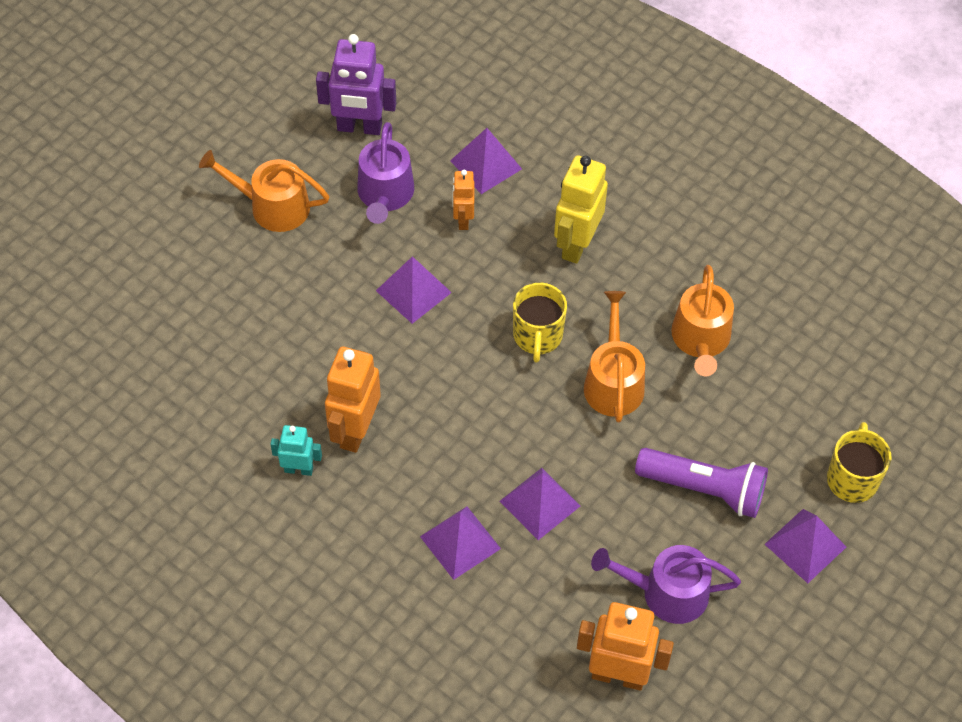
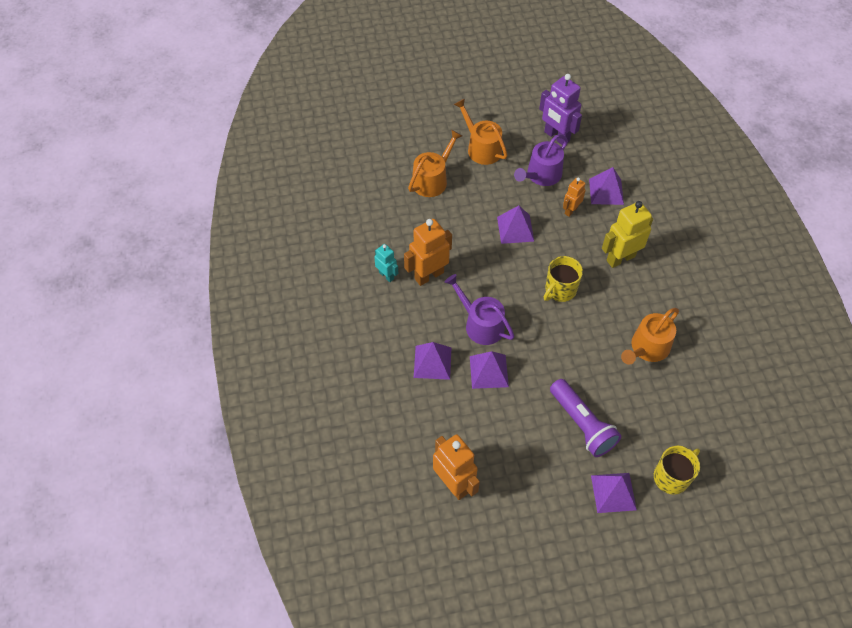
camera: 40 degrees right, 0 degrees up
orange watering can [584,291,645,422] -> orange watering can moved to [408,130,462,197]
purple watering can [591,545,741,624] -> purple watering can moved to [445,274,515,345]

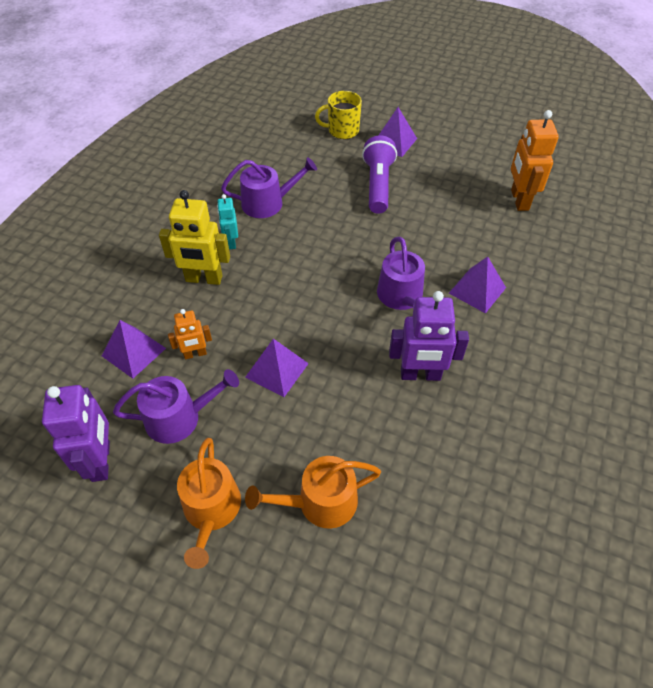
camera: 145 degrees left, 5 degrees down
turquoise robot [374,244,398,282] -> turquoise robot moved to [217,194,238,249]
orange robot [404,219,452,286] -> purple robot [389,291,469,381]
purple pyramid [470,351,509,389] -> none
yellow mug [544,256,583,302] -> none
orange watering can [621,308,679,365] -> purple watering can [221,157,317,218]

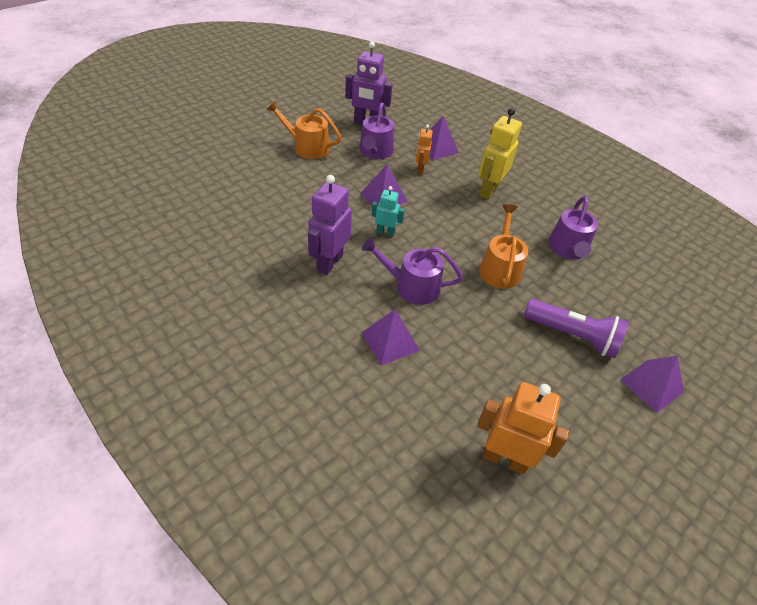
camera: 110 degrees right, 5 degrees down
turquoise robot [217,194,238,249] -> turquoise robot moved to [372,186,405,236]
orange watering can [245,456,381,529] -> orange watering can moved to [479,204,528,289]
yellow mug [315,91,362,139] -> none

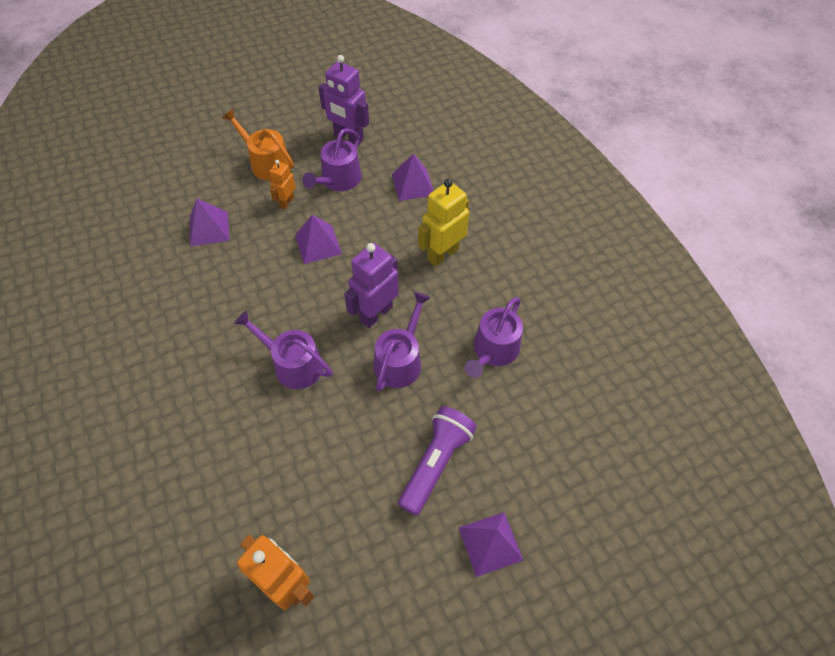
camera: 20 degrees right, 10 degrees up
purple robot [308,175,352,275] -> purple robot moved to [344,243,399,328]
purple pyramid [361,309,420,366] -> purple pyramid moved to [190,199,229,246]
turquoise robot [372,186,405,236] -> none
orange robot [415,124,433,174] -> orange robot moved to [269,160,296,209]
orange watering can [479,204,528,289] -> purple watering can [374,292,431,391]
purple flashlight [524,299,629,358] -> purple flashlight turned 105 degrees counterclockwise [398,406,477,516]

